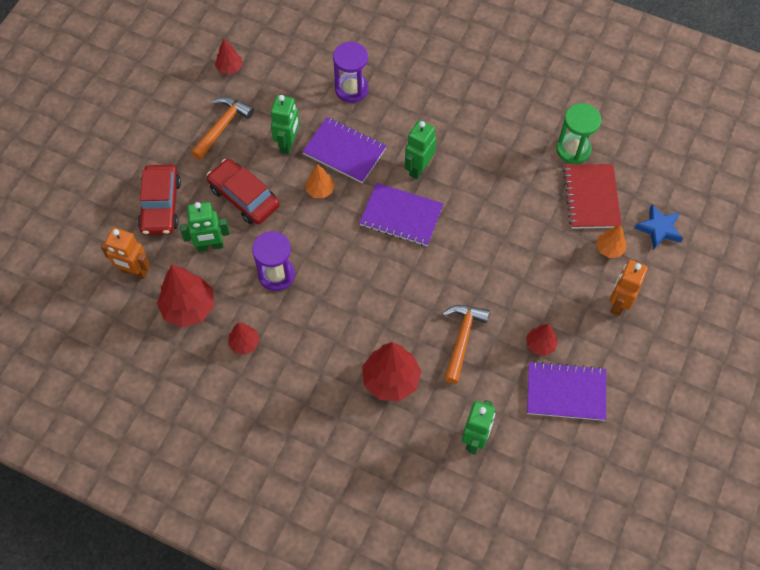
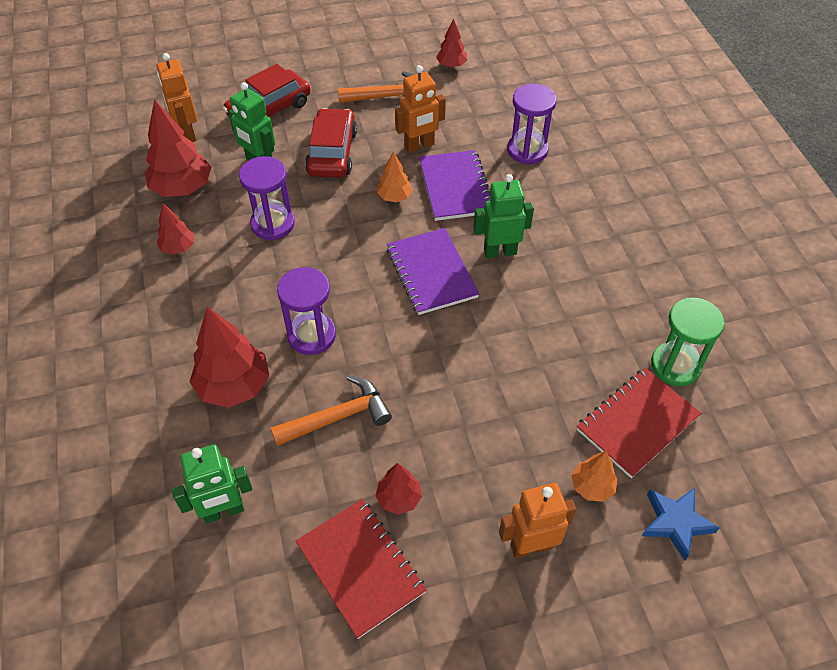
camera: 50 degrees right, 10 degrees down
green robot [271,95,299,154] -> orange robot [395,65,446,153]
purple notebook [527,361,606,421] -> red notebook [296,499,427,639]
none -> purple hourglass [277,267,336,355]

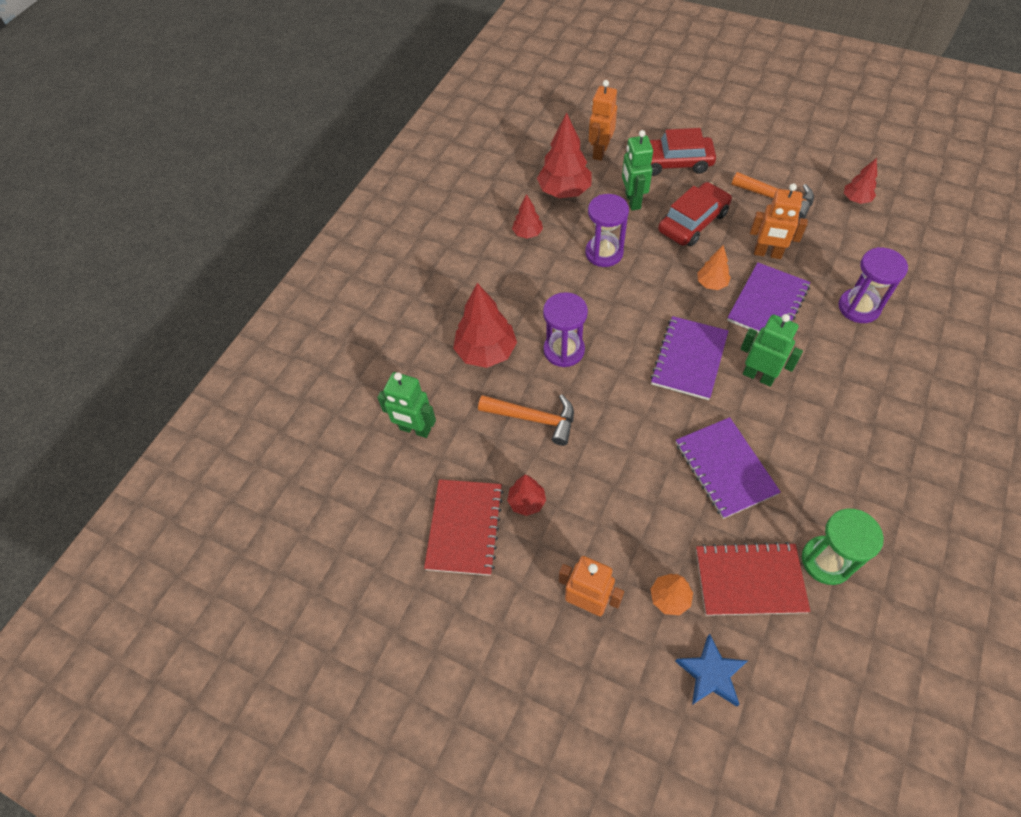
camera: 45 degrees right, 5 degrees up
none -> purple notebook [676,417,781,519]

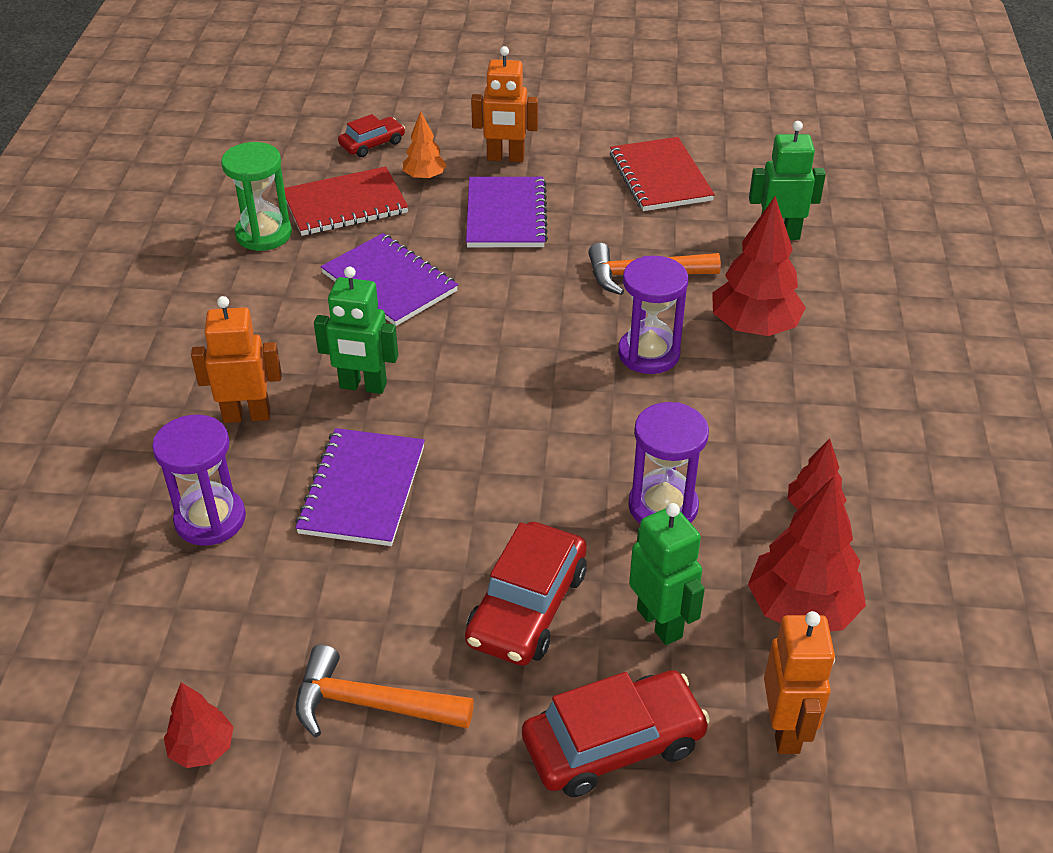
camera: 155 degrees right, 15 degrees down
red tree [507,474,546,516] -> none
purple notebook [650,316,728,400] -> purple notebook moved to [466,177,548,247]
blue star [675,634,747,706] -> red car [338,114,405,157]
orange tree [697,245,731,290] -> none
orange robot [750,184,808,259] -> orange robot moved to [191,296,282,423]

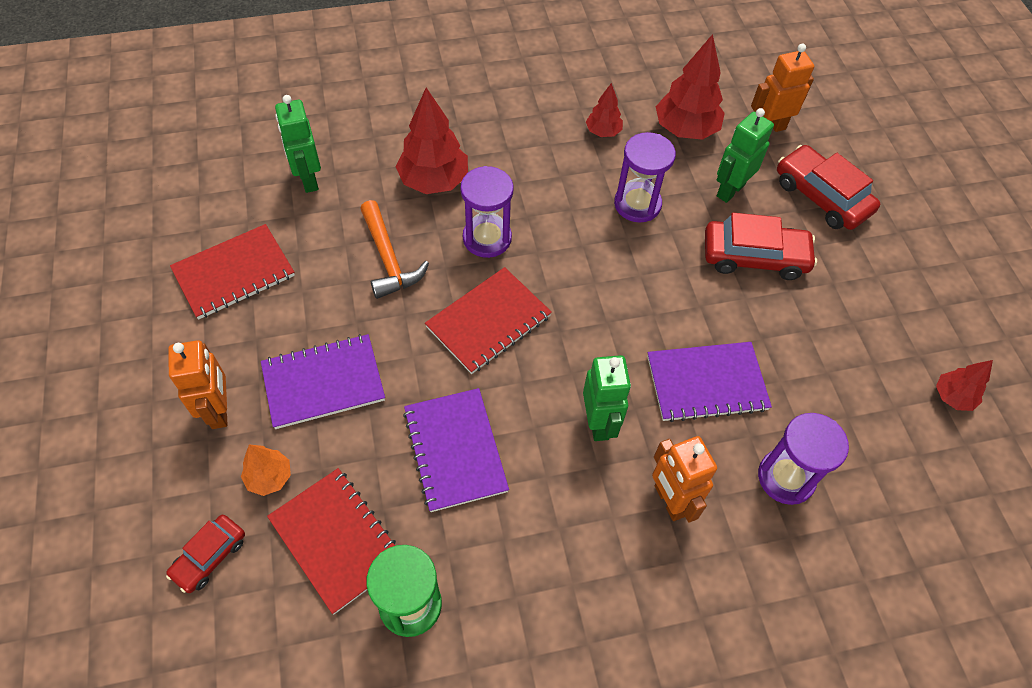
camera: 110 degrees left, 15 degrees up
orange hammer [296,645,474,738] -> none
purple notebook [321,233,458,326] -> purple notebook turned 45 degrees counterclockwise [403,388,509,512]
red car [338,114,405,157] -> red car turned 90 degrees counterclockwise [166,515,245,593]
none -> red notebook [425,267,552,374]

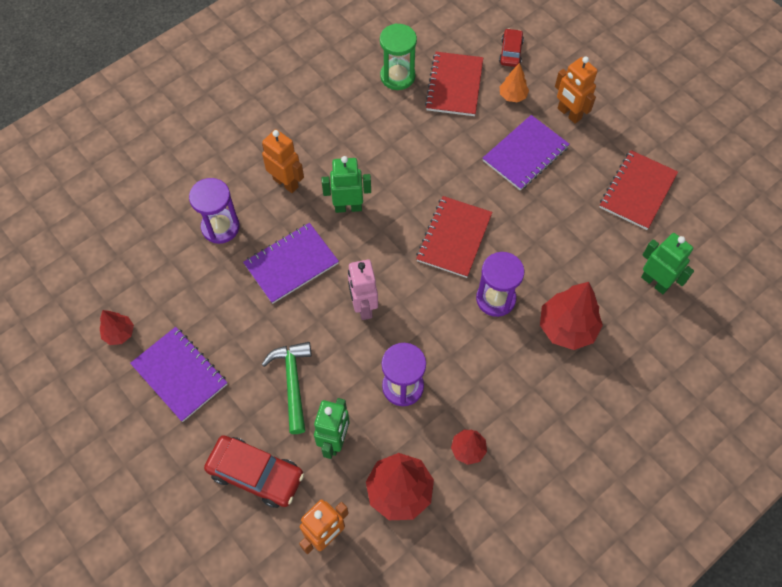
camera: 155 degrees right, 5 degrees up
red notebook [267,468,396,614] -> red notebook turned 75 degrees clockwise [425,52,483,116]
orange hammer [360,200,429,299] -> none
purple notebook [403,388,509,512] -> purple notebook moved to [130,327,228,422]
green robot [583,355,631,441] -> green robot turned 120 degrees clockwise [321,156,371,213]
red car [705,212,817,280] -> green hammer [262,342,312,434]
none -> pink robot [348,260,378,320]

